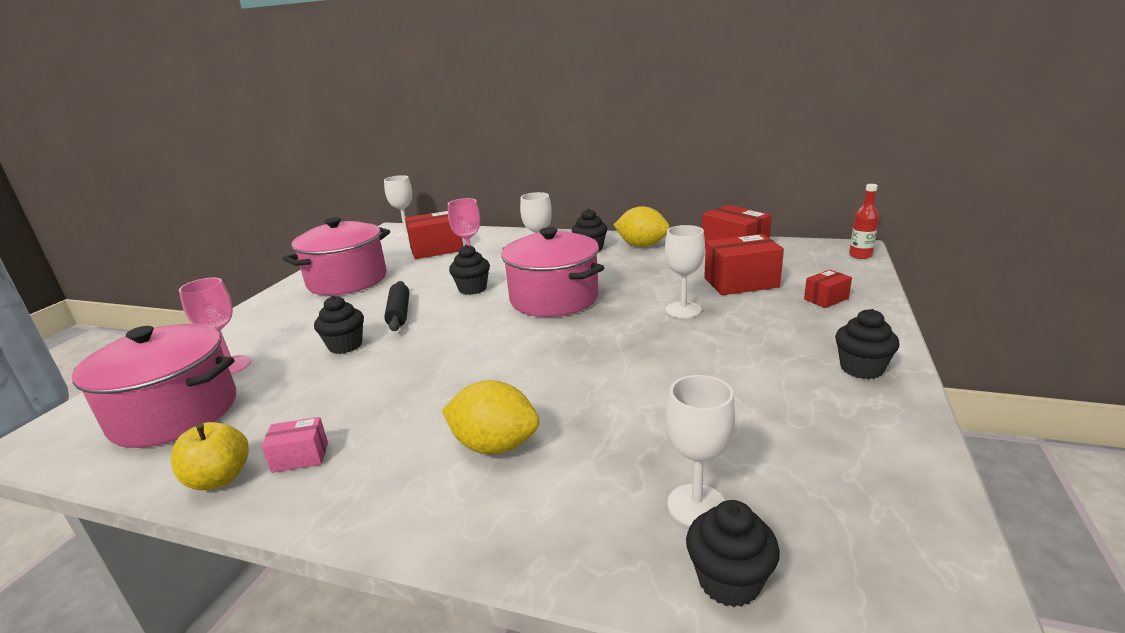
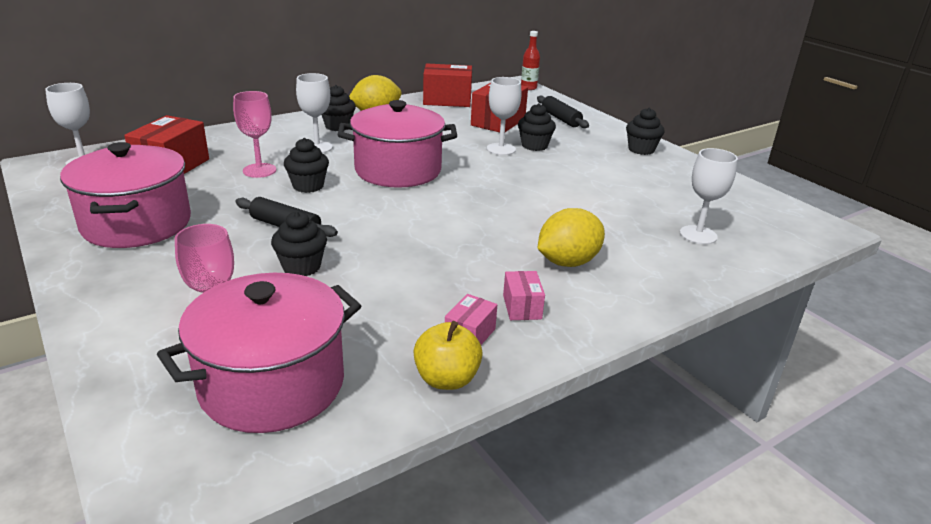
camera: 55 degrees left, 5 degrees up
black cupcake [686,500,780,607] -> black cupcake moved to [518,103,556,151]
red box [804,270,852,308] -> black rolling pin [537,96,589,128]
none -> pink box [503,271,545,320]

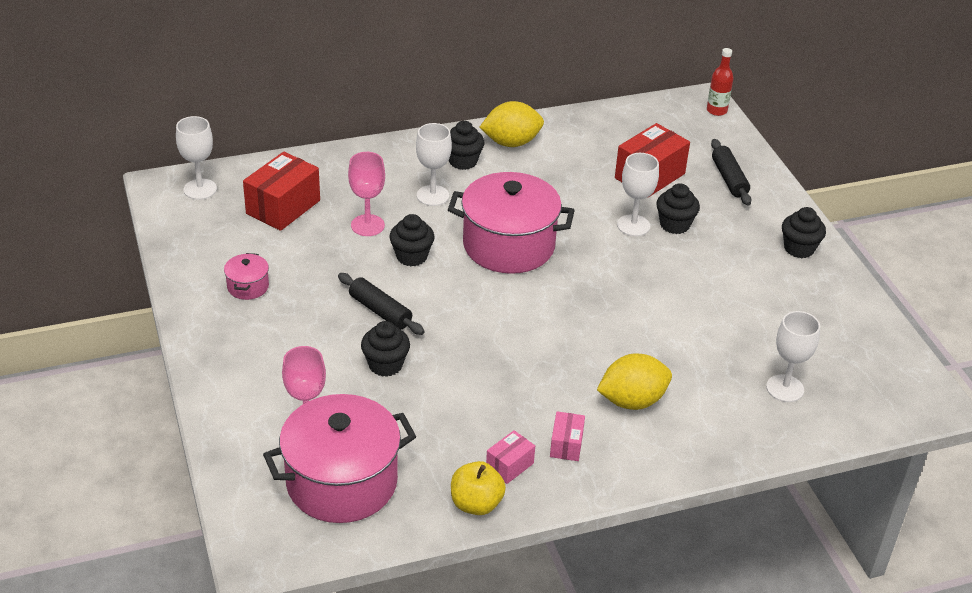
camera: 15 degrees right, 10 degrees up
pink pot [60,142,191,248] -> pink pot [224,253,269,300], size x0.43
red box [423,64,472,107] -> none

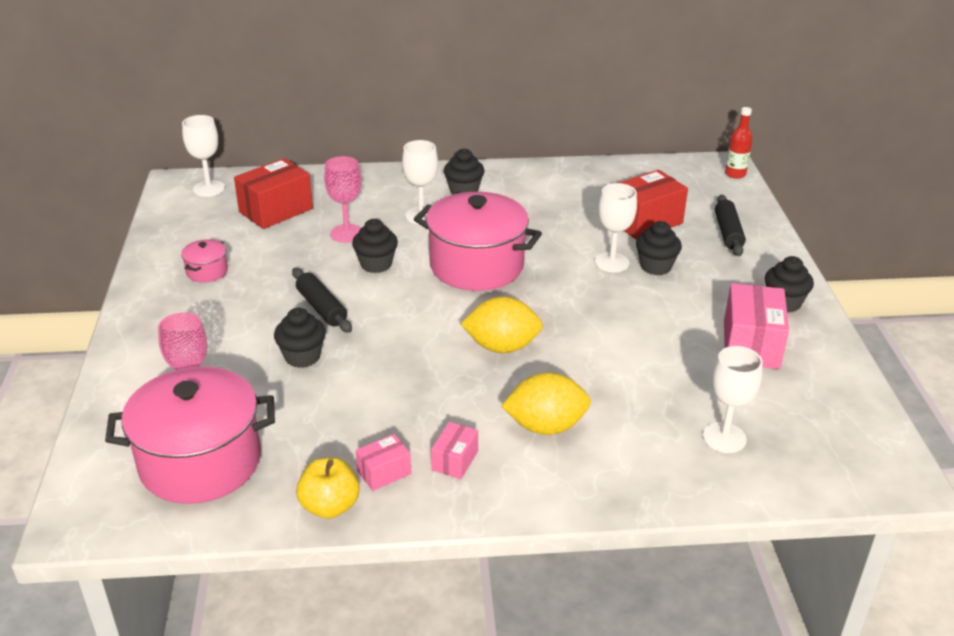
camera: 15 degrees right, 5 degrees down
yellow lemon [479,101,544,147] -> yellow lemon moved to [461,296,543,353]
none -> pink box [724,283,789,369]

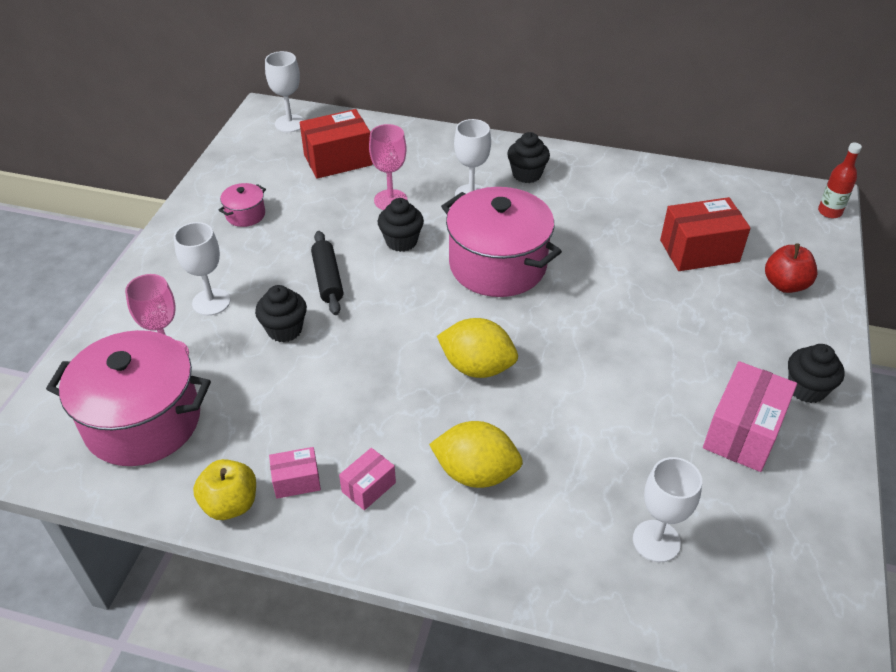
camera: 20 degrees right, 10 degrees up
white goblet [595,183,637,273] -> white goblet moved to [174,222,230,316]
black cupcake [636,221,682,275] -> none
black rolling pin [715,195,746,256] -> red apple [765,243,817,293]

